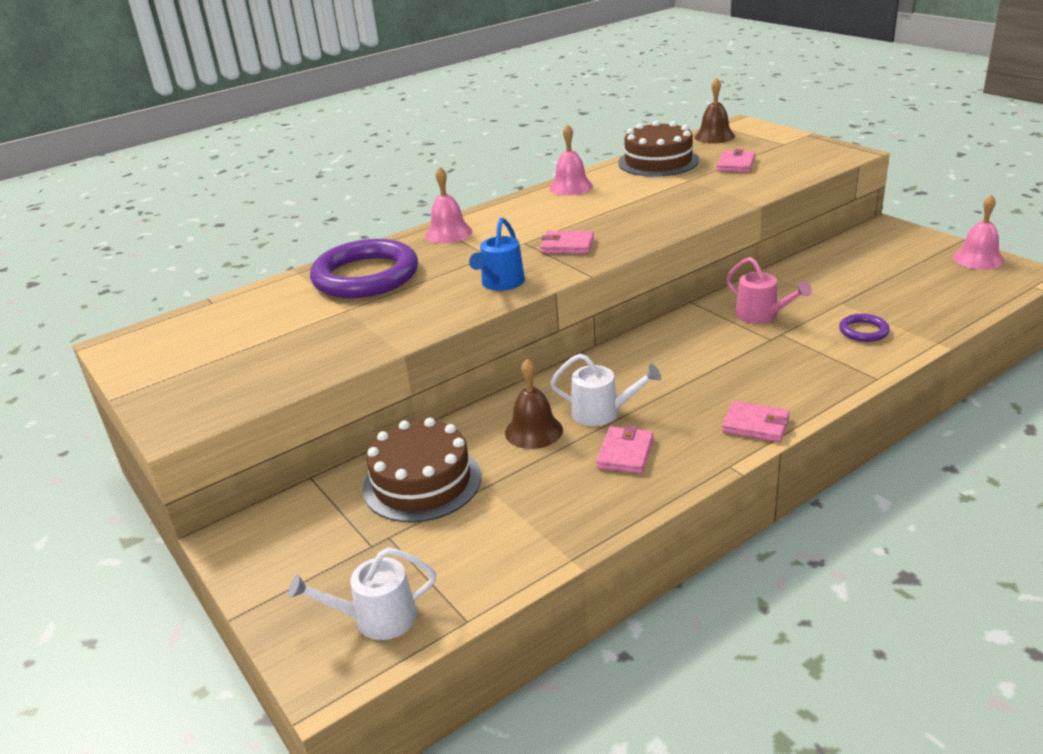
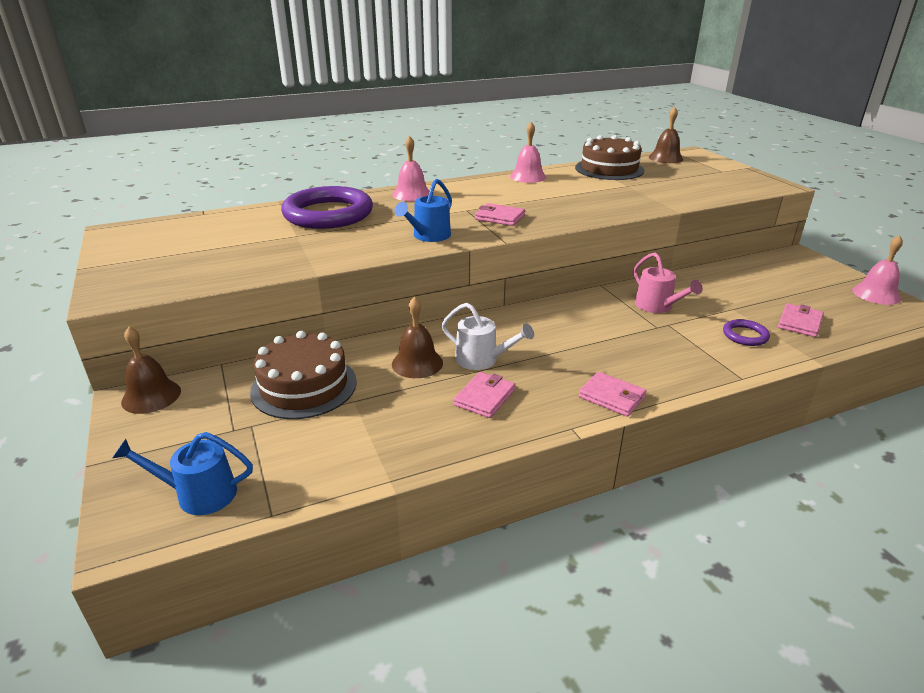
camera: 10 degrees right, 0 degrees up
white watering can [288,547,436,640] -> blue watering can [113,432,253,515]
pink wallet [717,149,755,173] -> pink wallet moved to [778,303,824,337]
none -> brown bell [121,326,181,414]

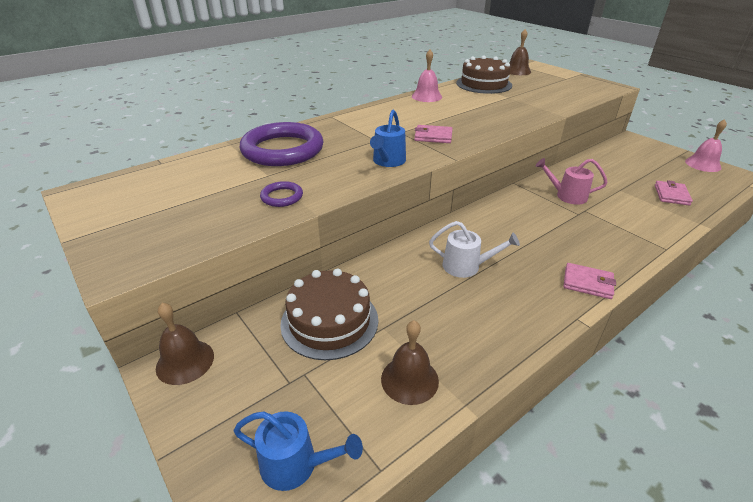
camera: 15 degrees left, 5 degrees up
blue watering can [113,432,253,515] -> blue watering can turned 150 degrees counterclockwise [233,411,363,491]
pink bell [392,136,429,201] -> none
brown bell [392,297,443,378] -> brown bell moved to [381,320,439,405]
pink wallet [453,372,515,418] -> none
pink watering can [633,252,703,313] -> pink watering can turned 150 degrees clockwise [535,158,608,205]
purple ring [723,319,770,346] -> purple ring moved to [260,181,303,207]

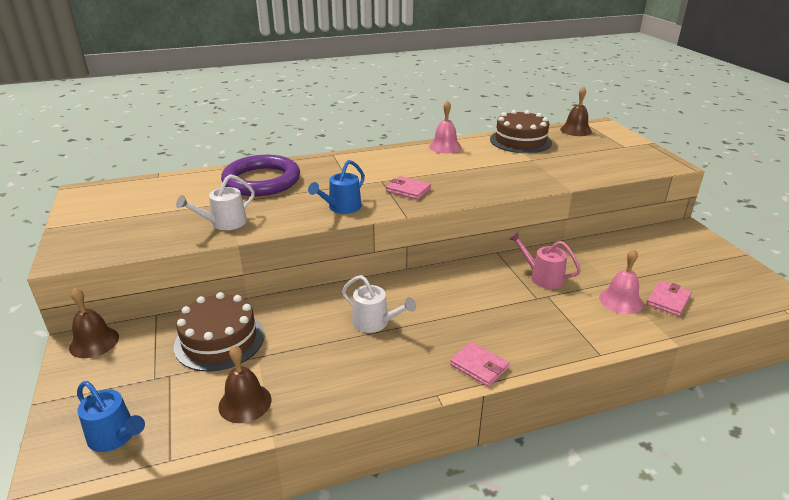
camera: 20 degrees right, 5 degrees down
purple ring [260,181,303,207] -> white watering can [176,174,255,230]
pink bell [685,119,727,172] -> pink bell moved to [599,249,643,314]

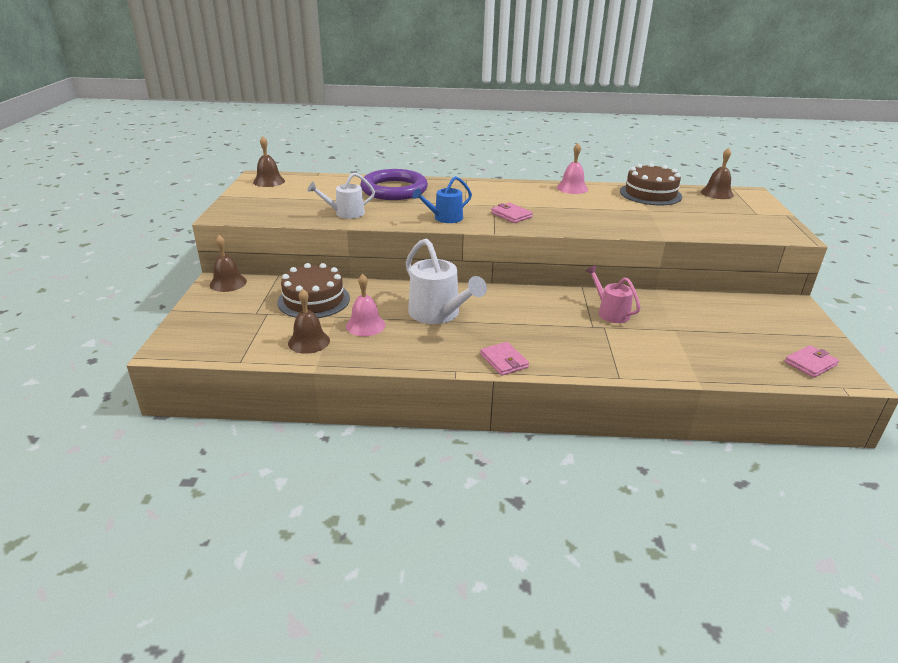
camera: 20 degrees right, 0 degrees up
blue watering can [77,381,145,452] -> none
white watering can [342,275,416,333] -> white watering can [406,238,487,324], size x1.63
pink bell [599,249,643,314] -> pink bell moved to [346,274,386,336]
pink wallet [647,281,692,316] -> pink wallet moved to [785,345,839,378]
none -> brown bell [253,136,285,187]

